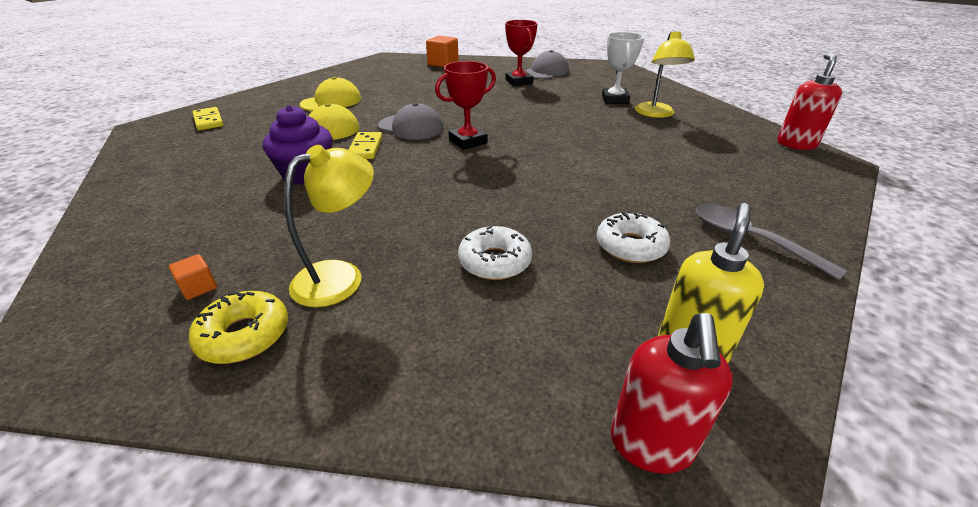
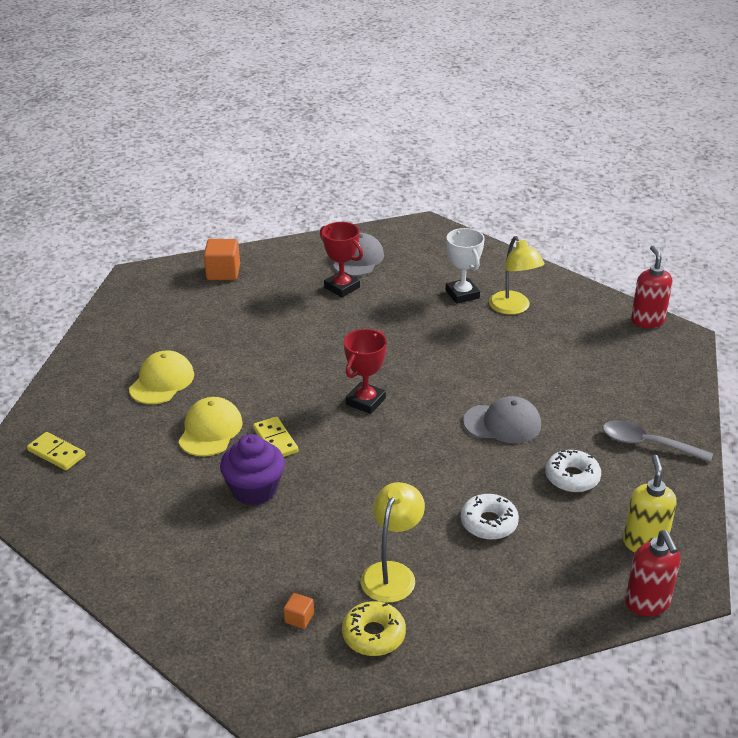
camera: 25 degrees left, 0 degrees up
grey cap [378,103,444,140] -> grey cap moved to [463,396,541,443]

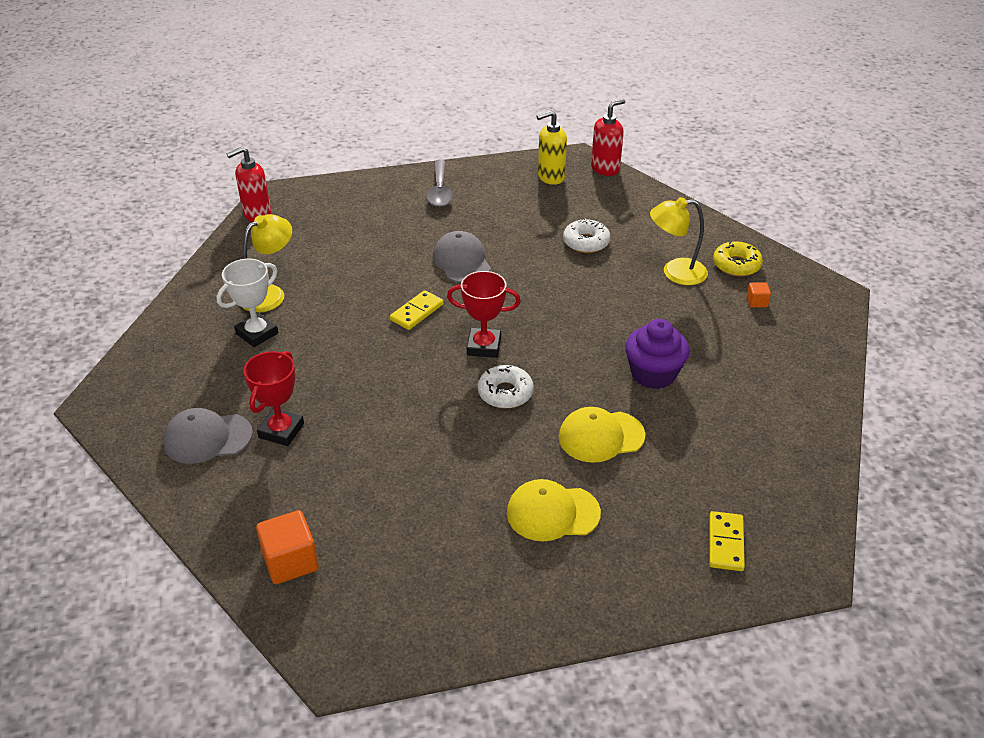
camera: 115 degrees left, 5 degrees up
yellow domino [253,417,298,457] -> yellow domino moved to [390,290,443,330]
white donut [545,450,601,492] -> white donut moved to [478,365,534,409]

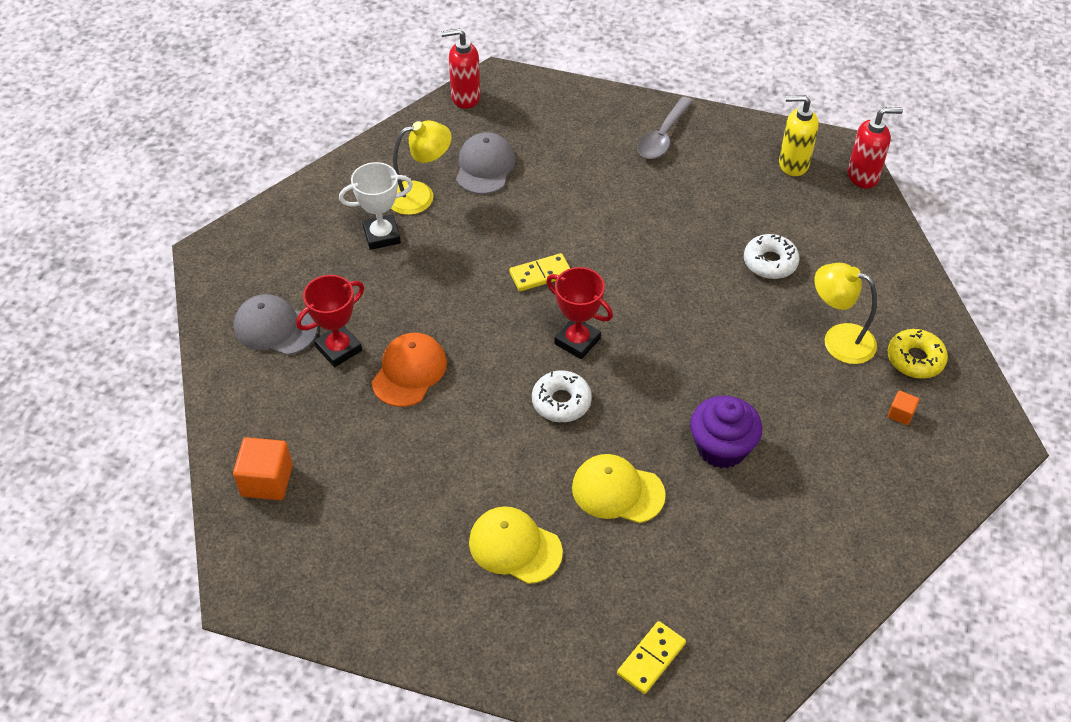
camera: 30 degrees right, 10 degrees up
grey cap [433,231,491,283] -> grey cap moved to [456,132,516,194]
none -> orange cap [372,333,447,407]

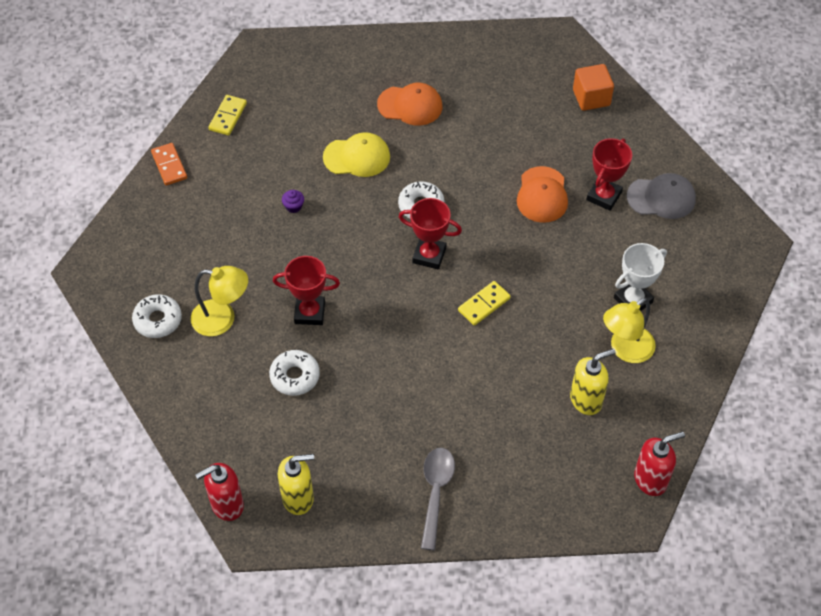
camera: 160 degrees right, 5 degrees up
grey cap [456,132,516,194] -> yellow soap dispenser [570,349,615,415]
yellow cap [469,506,563,584] -> orange cap [377,83,442,125]
yellow domino [617,621,686,694] -> yellow domino moved to [208,95,247,135]
purple cupcake [690,396,762,468] -> purple cupcake [282,190,304,213], size x0.43
yellow donut [888,329,948,379] -> white donut [132,294,182,338]
orange cube [888,391,919,425] -> none
none -> orange domino [151,143,187,186]
none -> red trophy [273,256,340,325]

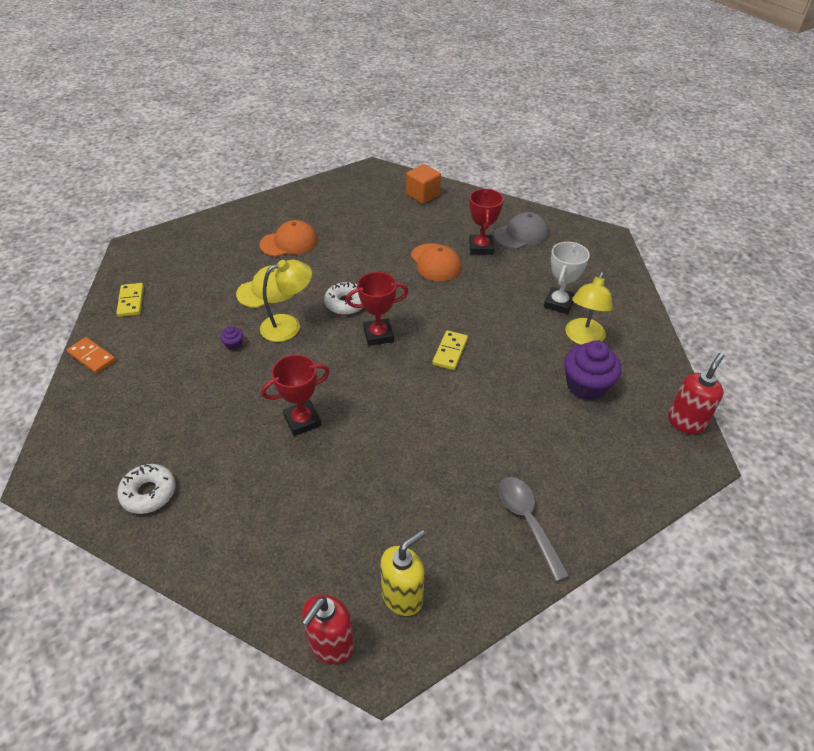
camera: 30 degrees left, 10 degrees down
yellow lamp [191,266,248,336] -> yellow lamp moved to [260,260,312,342]
white donut [269,350,320,396] -> none
yellow soap dispenser [570,349,615,415] -> purple cupcake [564,340,622,401]

